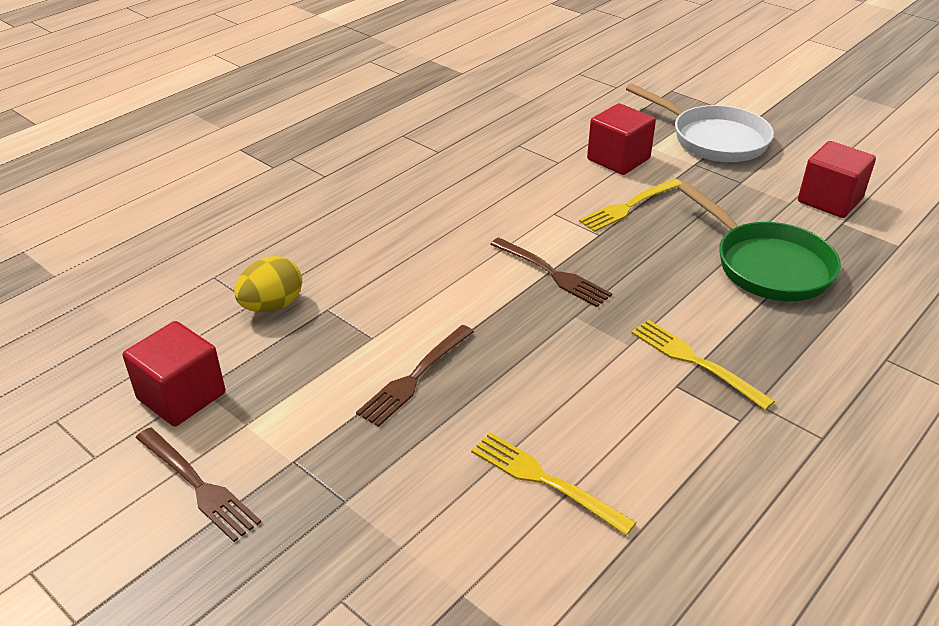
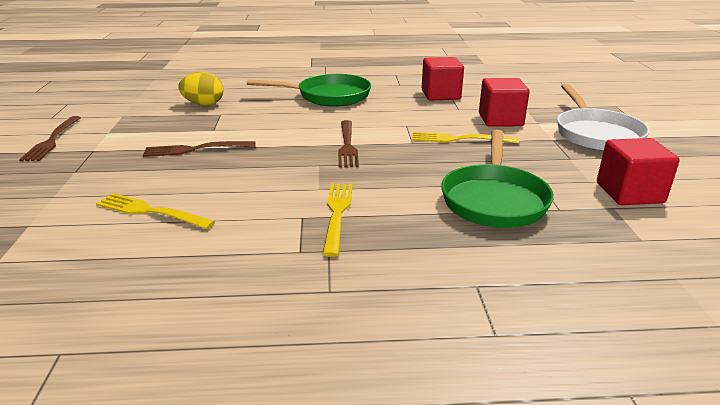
camera: 45 degrees right, 10 degrees down
red cube [123,321,225,426] -> red cube moved to [422,57,464,101]
yellow fork [471,432,637,536] -> yellow fork turned 60 degrees counterclockwise [96,193,215,229]
none -> green pan [247,74,371,107]

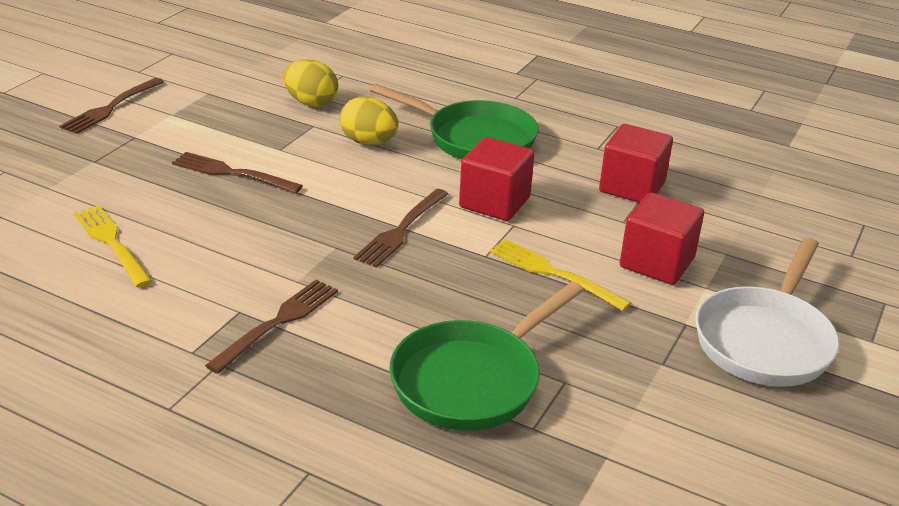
camera: 30 degrees right, 5 degrees up
yellow fork [323,183,353,257] -> brown fork [205,279,338,374]
red cube [597,138,680,205] -> red cube moved to [459,137,535,221]
none -> yellow egg [339,96,399,145]

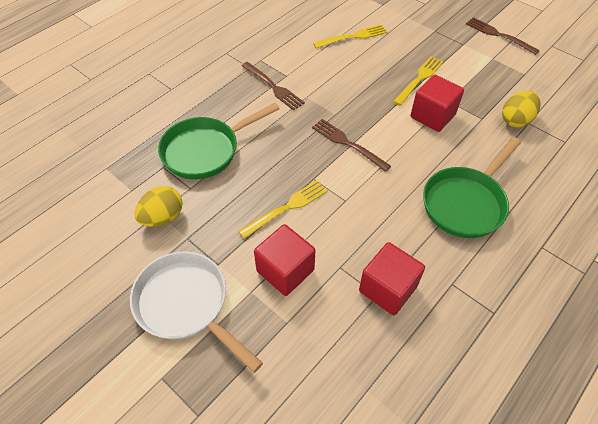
camera: 105 degrees right, 20 degrees up
brown fork [172,152,303,193] -> yellow fork [393,56,444,106]
yellow egg [339,96,399,145] -> yellow egg moved to [135,186,183,227]
green pan [390,281,584,431] -> green pan turned 90 degrees counterclockwise [158,103,280,179]
red cube [459,137,535,221] -> red cube moved to [410,75,464,132]

